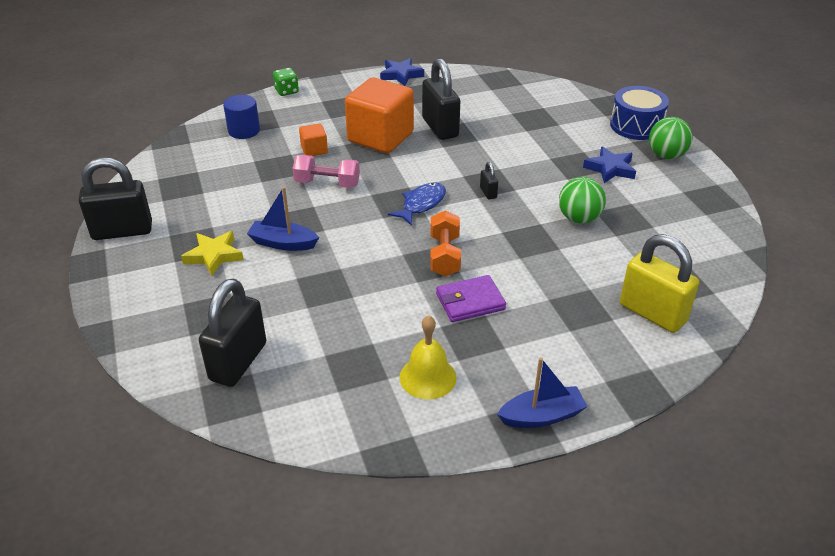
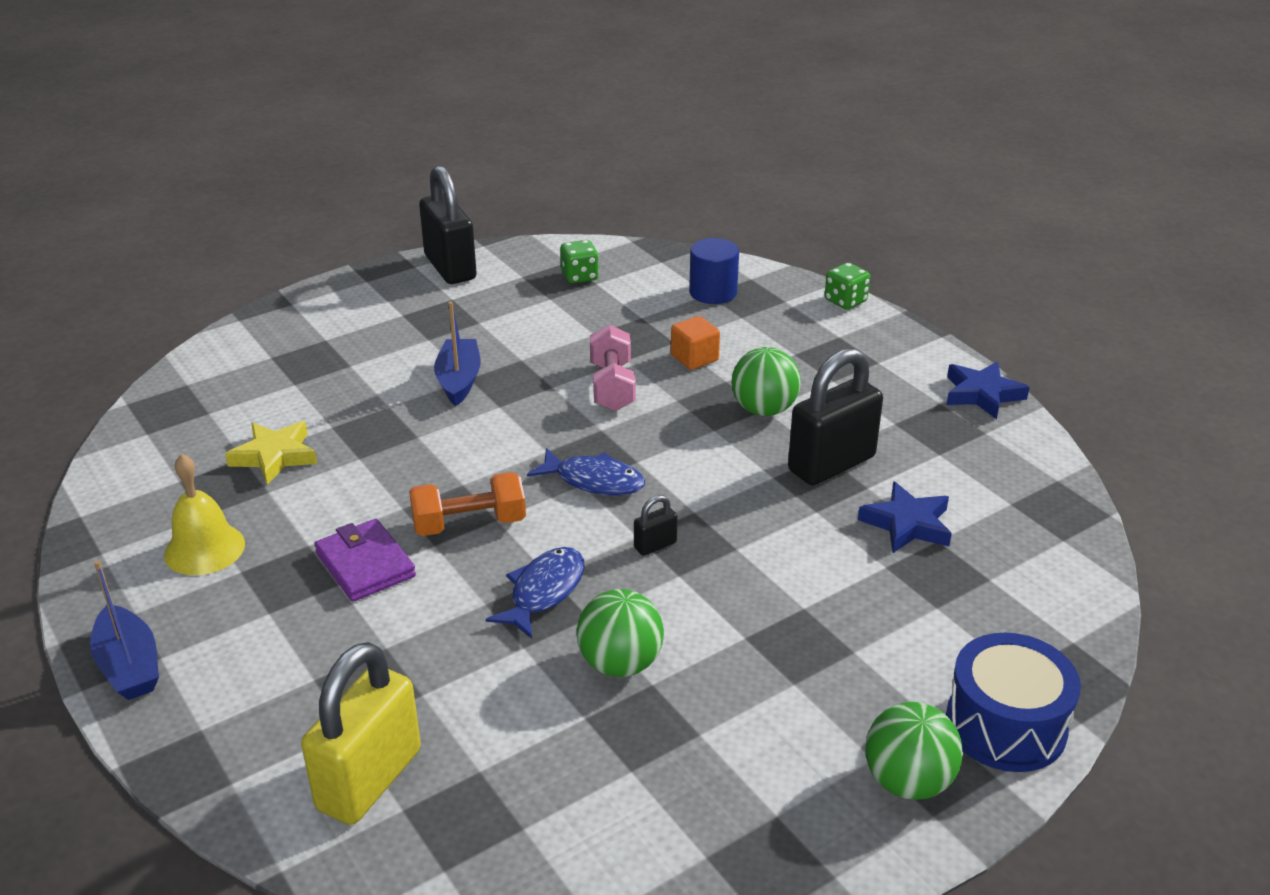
camera: 75 degrees right, 5 degrees down
yellow star [181,231,244,276] -> yellow star moved to [225,421,317,485]
black padlock [199,279,266,387] -> none
orange cube [345,78,414,153] -> green ball [731,347,801,416]
blue star [583,146,636,183] -> blue star moved to [858,481,952,553]
none -> blue fish [486,547,584,639]
none -> green dice [560,240,599,283]

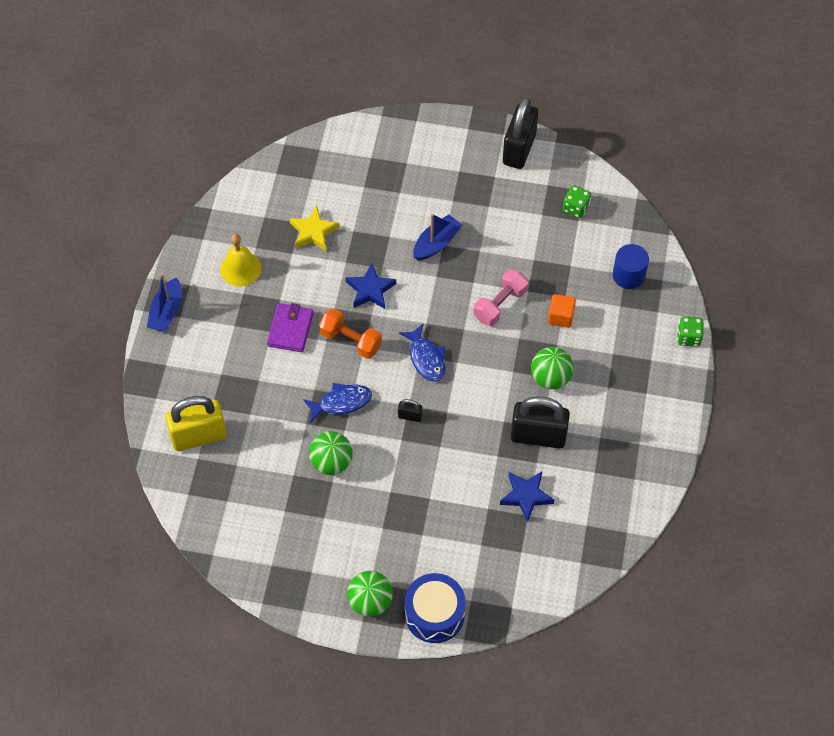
camera: 45 degrees right, 25 degrees up
blue star [946,361,1030,419] -> blue star moved to [345,263,396,309]

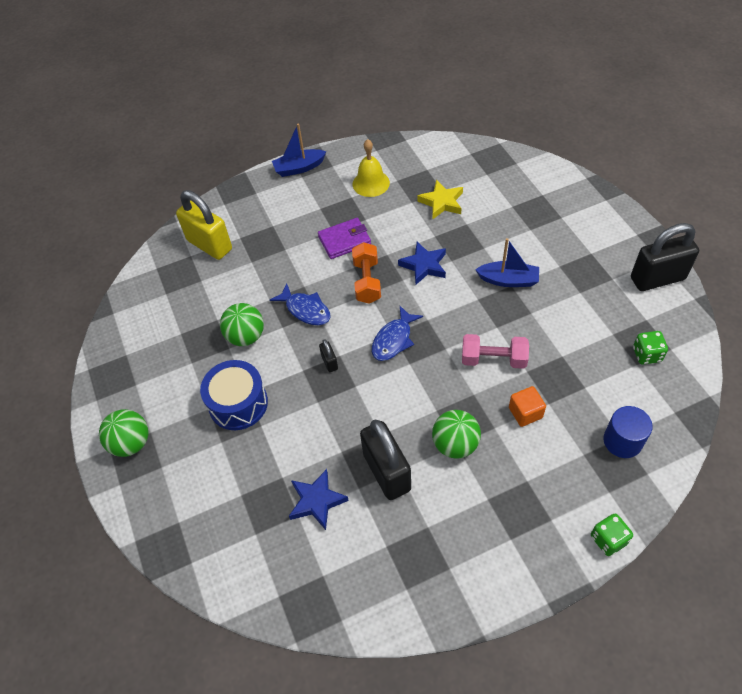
camera: 60 degrees right, 5 degrees down
blue drum [405,573,466,643] -> blue drum moved to [200,360,268,430]

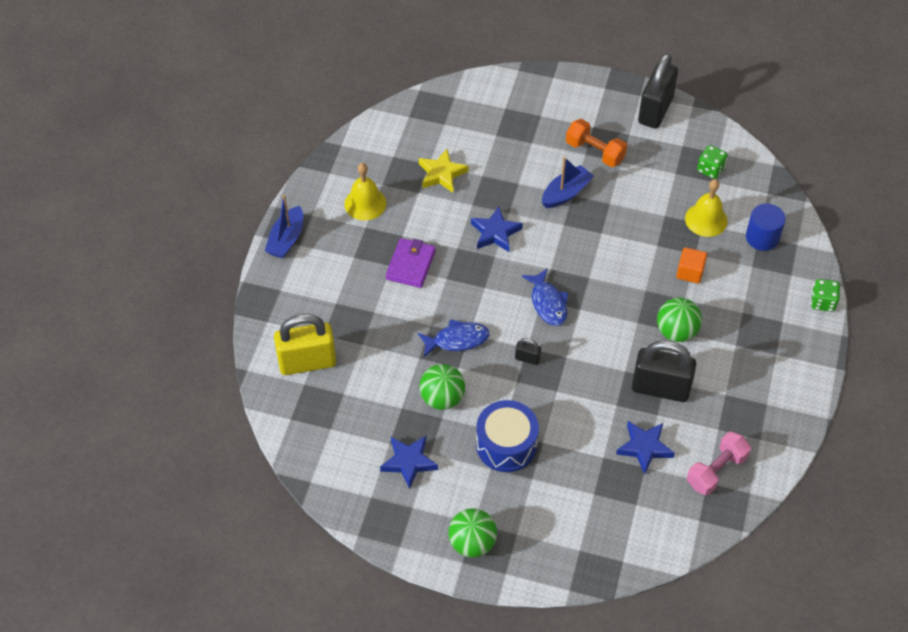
camera: 55 degrees left, 0 degrees up
orange dumbbell [352,242,381,303] -> orange dumbbell moved to [566,119,627,167]
pink dumbbell [462,334,529,369] -> pink dumbbell moved to [687,432,751,495]
none -> blue star [380,436,438,489]
none -> yellow bell [685,179,728,237]

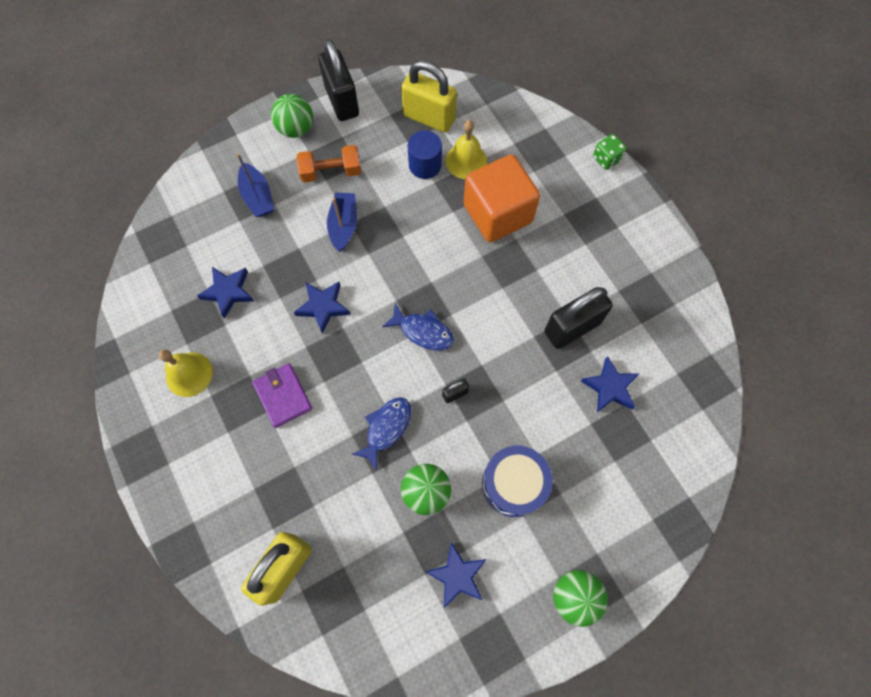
camera: 45 degrees left, 15 degrees up
blue boat [265,195,303,258] -> blue boat moved to [237,153,274,217]
yellow star [419,149,468,193] -> blue star [197,267,254,319]
green ball [657,297,702,342] -> green ball moved to [271,94,313,138]
orange cube [676,247,707,284] -> orange cube [464,154,540,243], size x2.24
pink dumbbell [687,432,751,495] -> none
green dice [697,145,728,179] -> yellow padlock [401,60,457,133]
blue cylinder [746,203,786,251] -> blue cylinder moved to [407,131,442,179]

